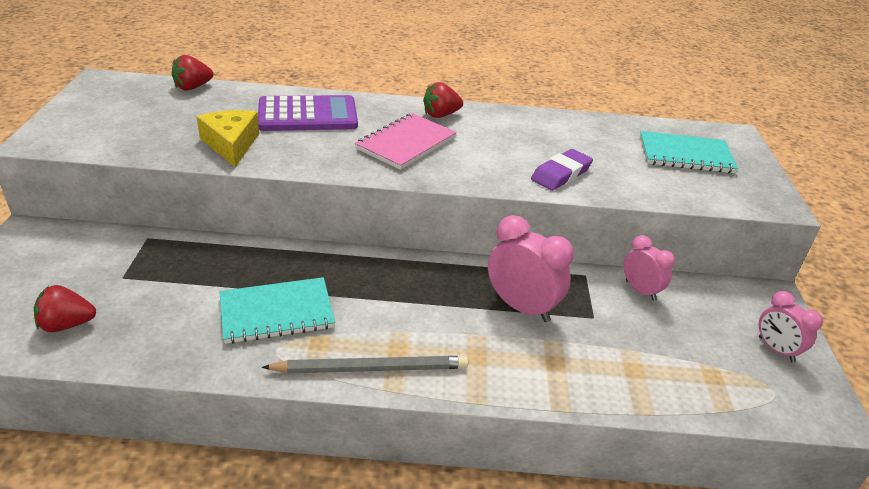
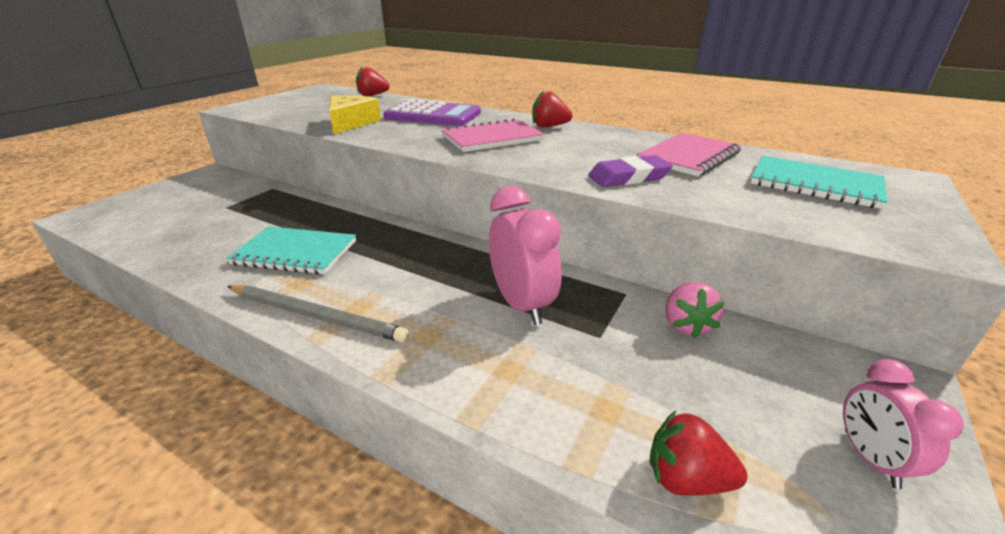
camera: 30 degrees right, 5 degrees down
red strawberry [34,285,96,332] -> red strawberry moved to [650,410,747,496]
pink clock [624,235,675,301] -> pink strawberry [666,282,724,338]
none -> pink notebook [637,133,741,177]

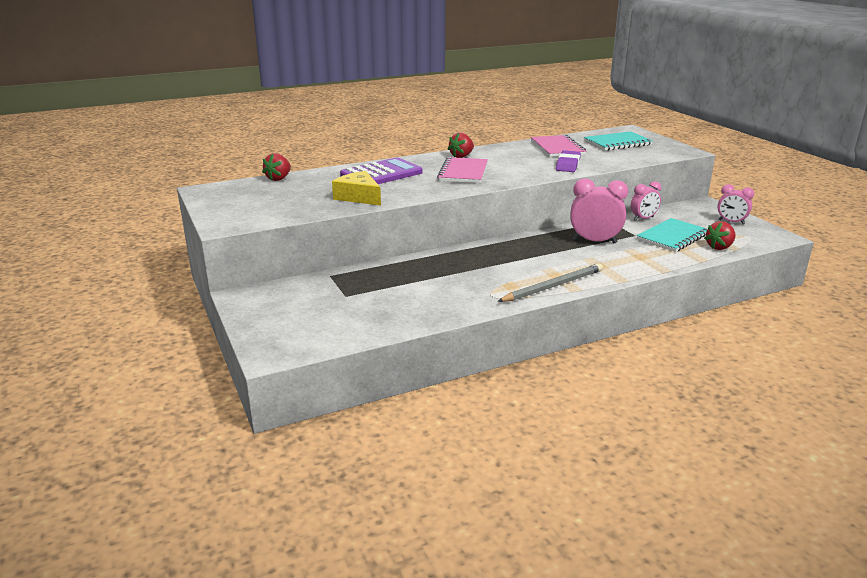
camera: 55 degrees left, 5 degrees down
turquoise notebook [227,226,356,274] -> turquoise notebook moved to [637,218,707,252]
pink strawberry [666,282,724,338] -> pink clock [631,181,661,221]

